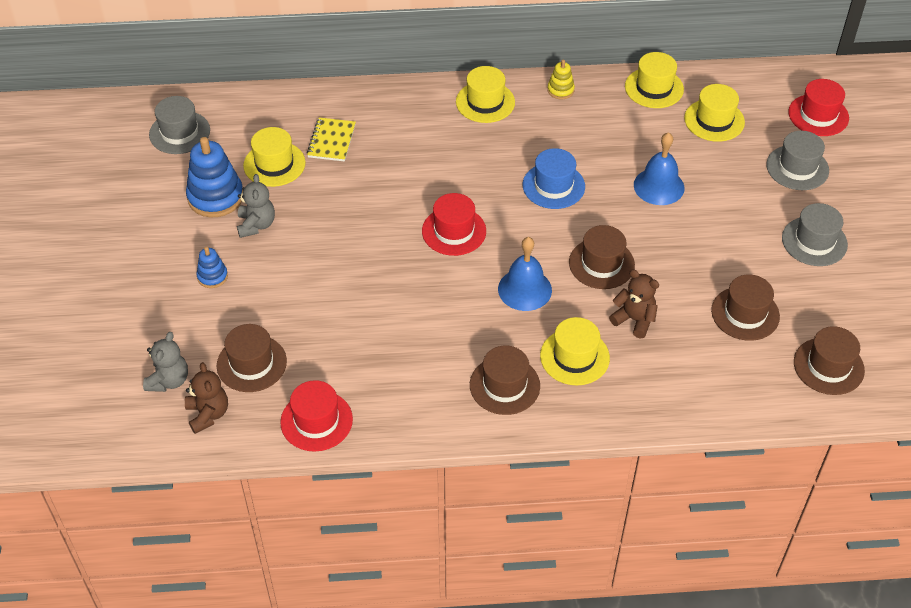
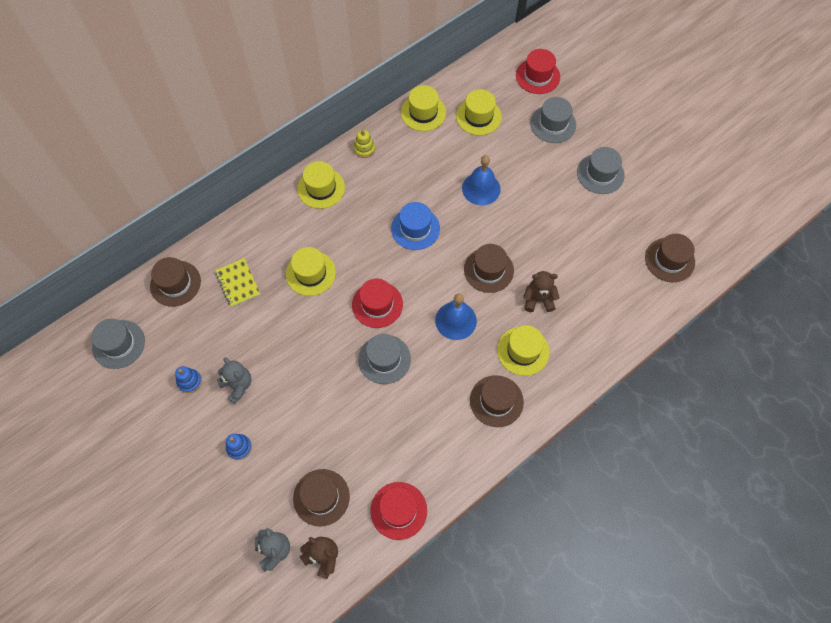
camera: 35 degrees left, 15 degrees up
blue stacking toy [186,137,243,217] -> blue stacking toy [175,366,202,393], size x0.52
yellow hat [243,127,306,187] -> yellow hat moved to [286,247,336,296]
brown hat [711,274,780,341] -> brown hat moved to [150,257,201,307]
none -> grey hat [358,334,411,384]

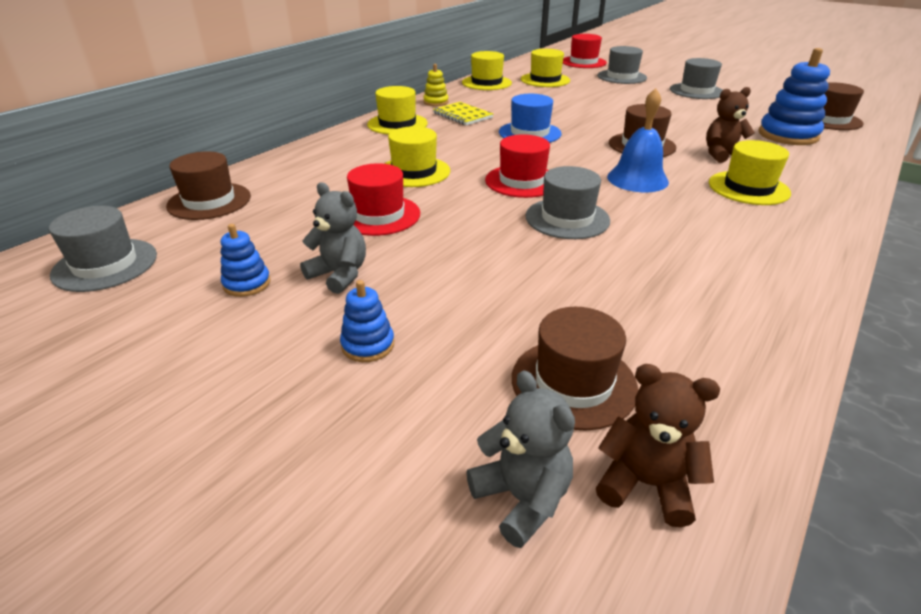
camera: 15 degrees left, 30 degrees down
yellow notebook [215,258,260,307] -> yellow notebook moved to [433,102,493,125]
red hat [370,482,427,540] -> red hat moved to [347,163,420,236]
blue bell [462,155,501,205] -> none
brown hat [470,375,524,427] -> none
none -> blue stacking toy [758,48,830,145]

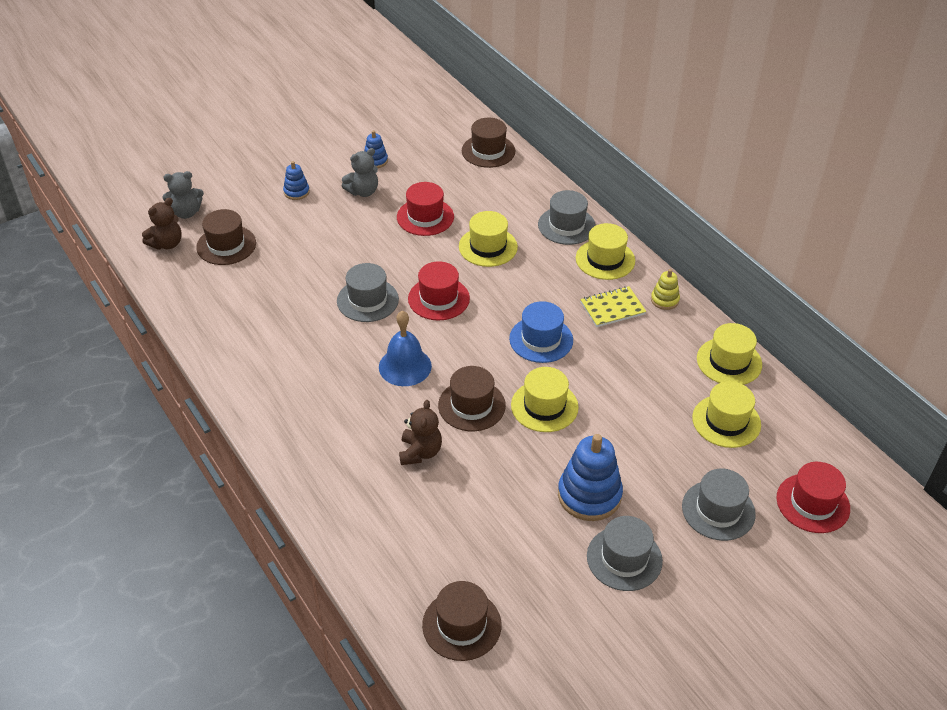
camera: 110 degrees right, 10 degrees up
grey hat [49,206,157,292] -> grey hat moved to [538,190,596,245]
yellow hat [709,140,791,205] -> yellow hat moved to [511,367,579,432]
blue stacking toy [758,48,830,145] -> blue stacking toy moved to [558,434,623,521]

